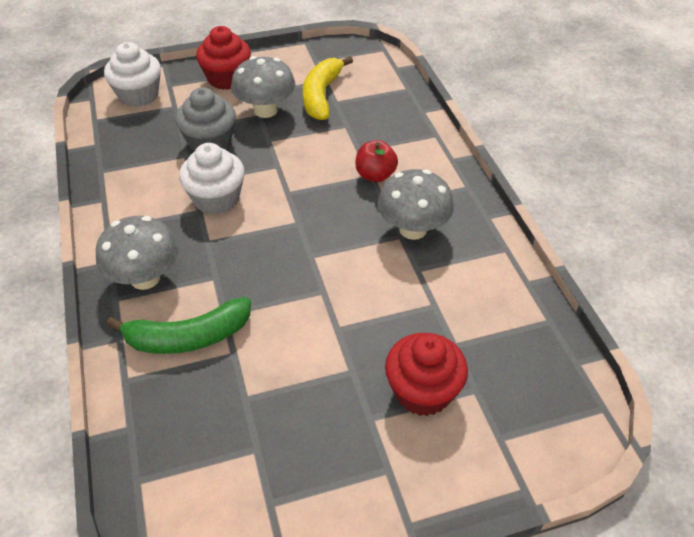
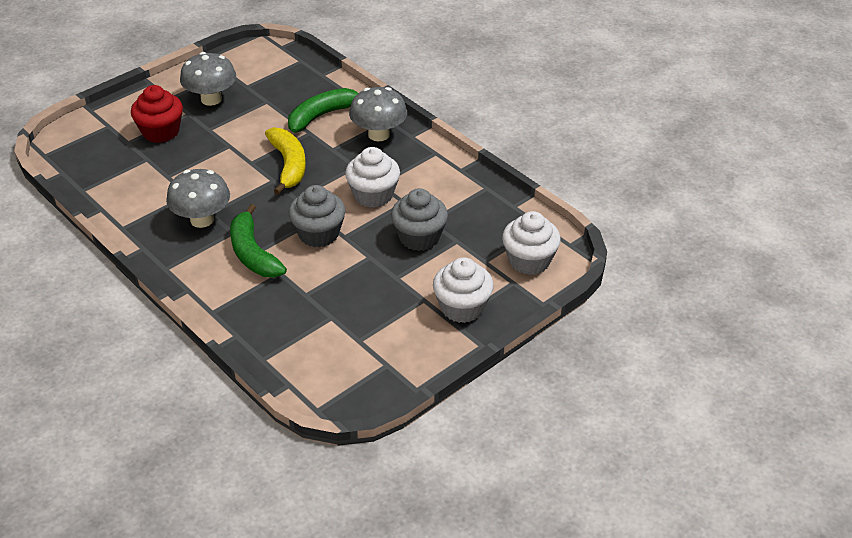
camera: 155 degrees right, 5 degrees down
red cupcake [196,26,251,90] -> white cupcake [433,257,494,323]
grey mushroom [231,56,296,118] -> grey mushroom moved to [180,52,236,106]
yellow banana [303,56,353,120] -> yellow banana moved to [265,127,306,195]
red apple [355,140,398,182] -> green banana [230,204,287,277]
none -> grey cupcake [288,185,346,247]

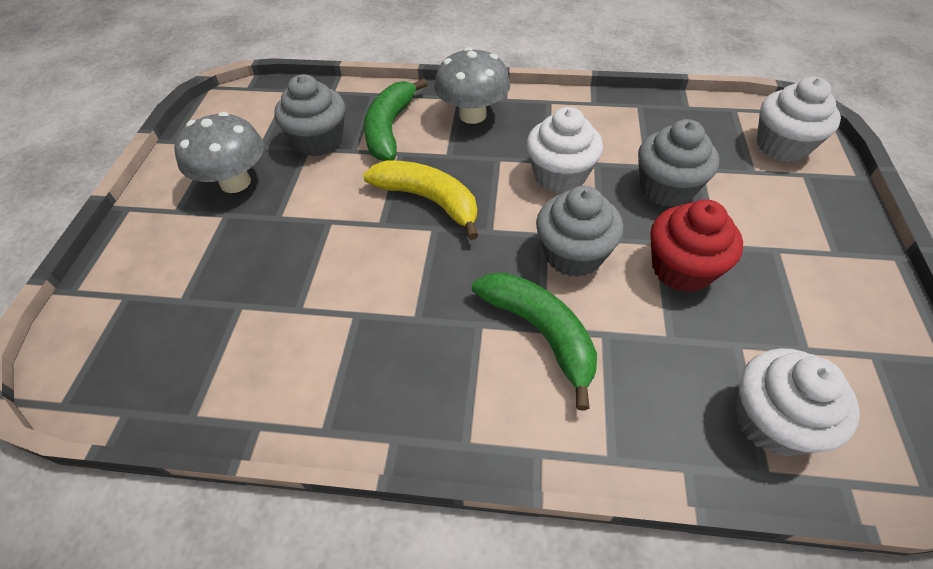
camera: 40 degrees left, 10 degrees up
red cupcake [131,85,183,143] -> red cupcake moved to [650,200,743,292]
grey mushroom [166,169,230,228] -> none
green banana [230,204,287,277] -> green banana turned 150 degrees counterclockwise [472,272,597,411]
white cupcake [433,257,494,323] -> white cupcake moved to [736,348,860,456]
none -> grey cupcake [274,74,345,156]

